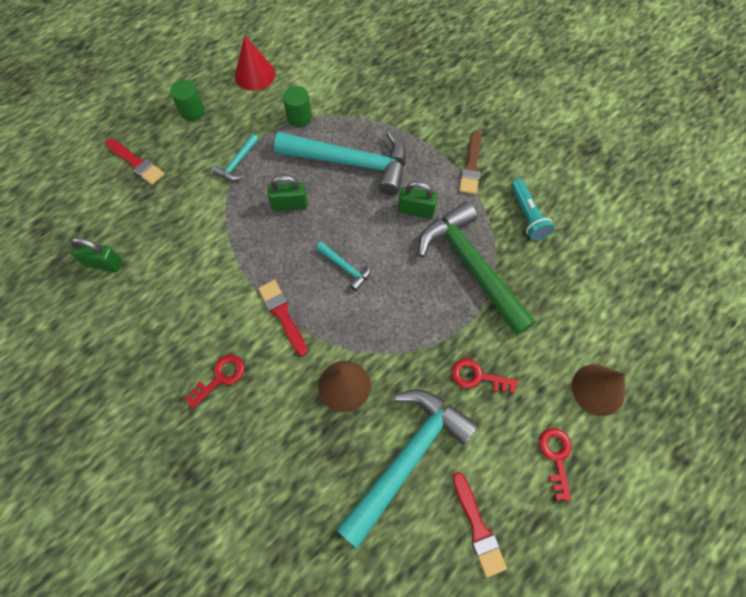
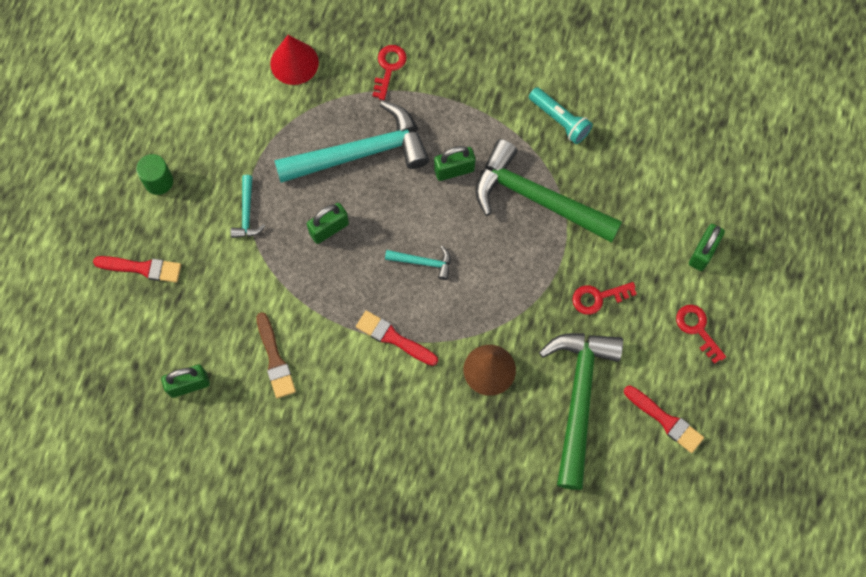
camera: 30 degrees left, 5 degrees up
red key [185,355,245,409] -> red key moved to [372,45,407,100]
red cone [235,35,275,91] -> red cone moved to [270,35,319,85]
green cylinder [283,86,312,127] -> none
turquoise hammer [336,389,478,549] -> green hammer [539,333,623,490]
brown brush [459,131,481,194] -> brown brush moved to [256,312,296,398]
brown cone [572,364,625,416] -> green padlock [689,224,725,271]

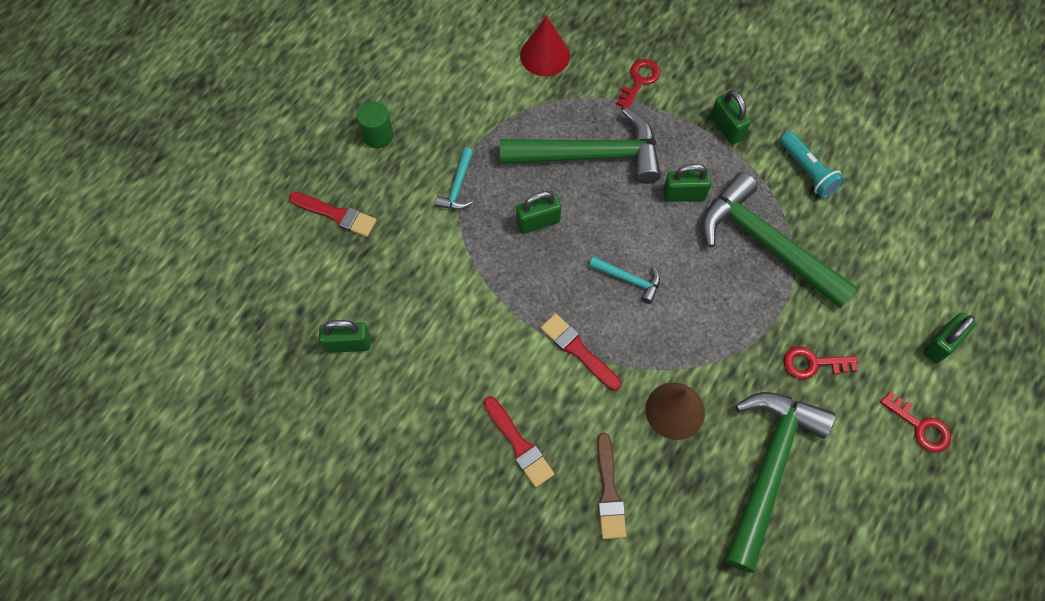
camera: 15 degrees right, 5 degrees down
brown brush [256,312,296,398] -> brown brush moved to [597,433,627,539]
turquoise hammer [274,101,429,183] -> green hammer [500,108,661,184]
red brush [624,385,704,453] -> red brush moved to [484,396,554,488]
red key [676,305,726,364] -> red key turned 150 degrees clockwise [880,391,951,452]
none -> green padlock [711,90,751,145]

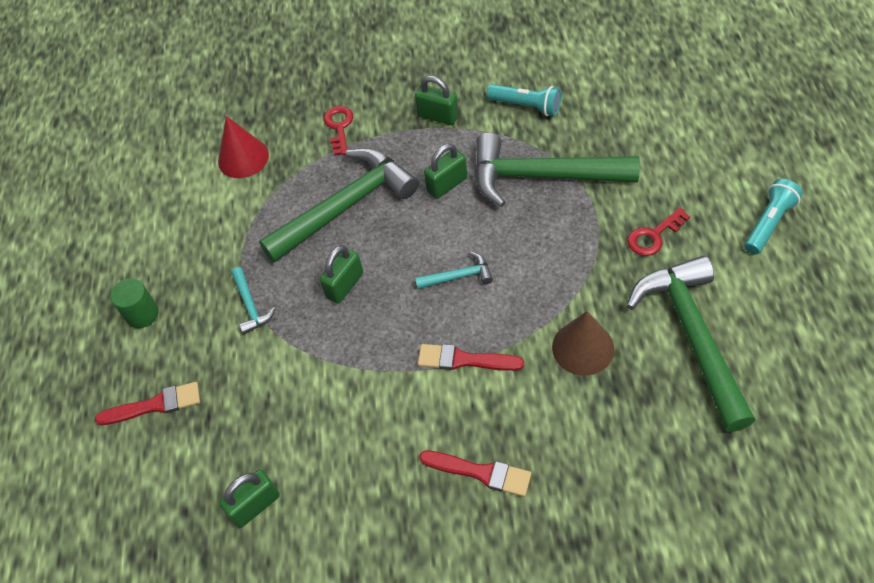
camera: 30 degrees left, 10 degrees down
brown brush [597,433,627,539] -> none
red key [880,391,951,452] -> turquoise flashlight [744,179,803,255]
green padlock [923,313,976,364] -> none

